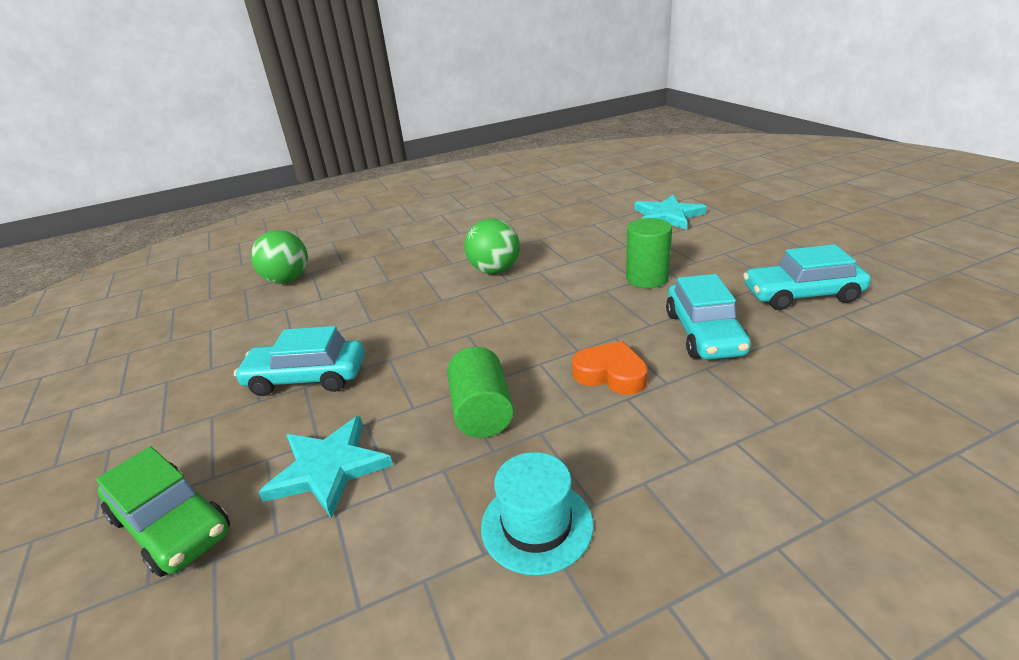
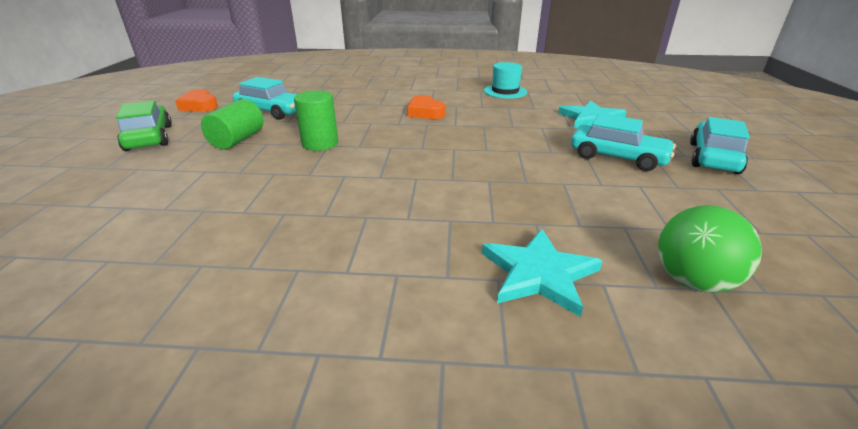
camera: 155 degrees left, 0 degrees up
green car [96,446,230,577] -> green car moved to [116,100,172,151]
green cylinder [447,347,514,438] -> green cylinder moved to [201,99,264,149]
green ball [464,218,520,274] -> none
turquoise star [634,195,707,230] -> turquoise star moved to [482,229,603,317]
turquoise car [666,274,751,360] -> turquoise car moved to [690,117,750,174]
none -> orange heart [175,89,218,112]

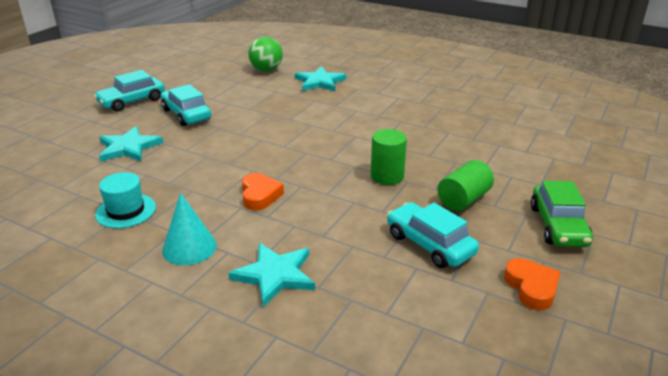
camera: 155 degrees left, 0 degrees up
none -> turquoise cone [162,193,217,265]
none -> turquoise star [229,243,315,307]

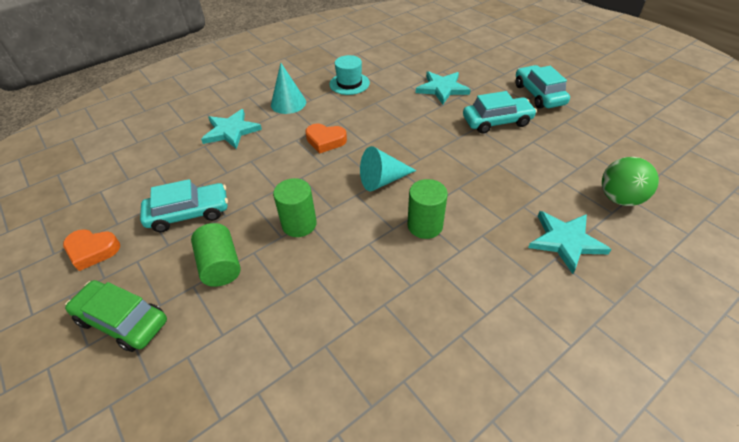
camera: 115 degrees right, 15 degrees up
none -> turquoise cone [360,146,416,191]
none -> green cylinder [408,179,448,239]

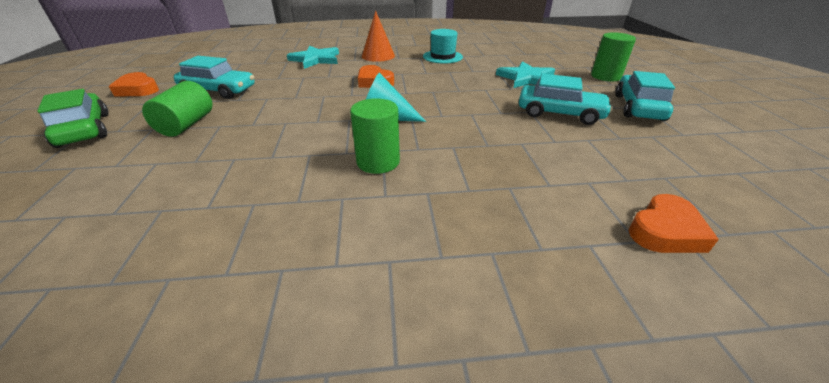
camera: 30 degrees right, 10 degrees down
turquoise cone [271,63,306,114] -> orange cone [362,11,395,62]
green cylinder [273,178,317,237] -> green cylinder moved to [591,32,636,81]
turquoise star [528,211,612,274] -> none
green ball [602,157,659,206] -> orange heart [628,194,719,253]

